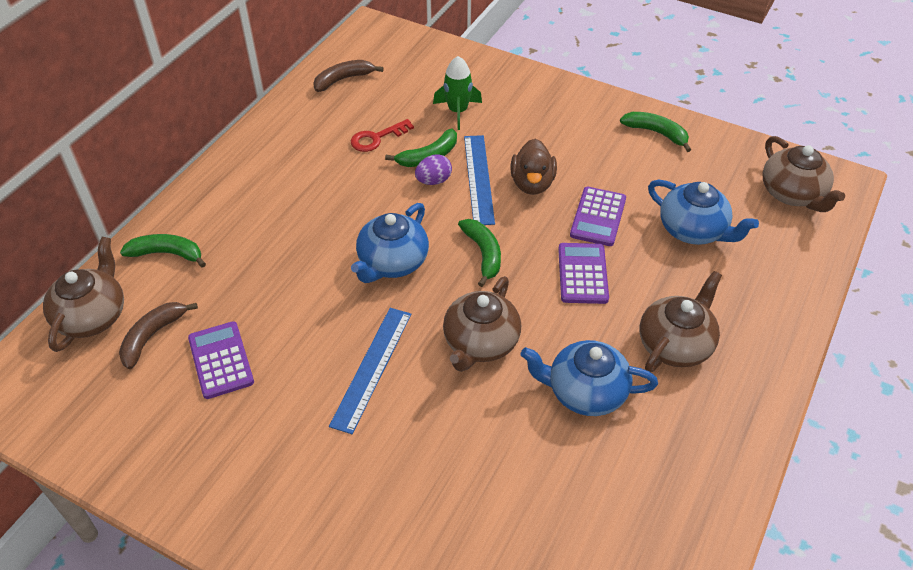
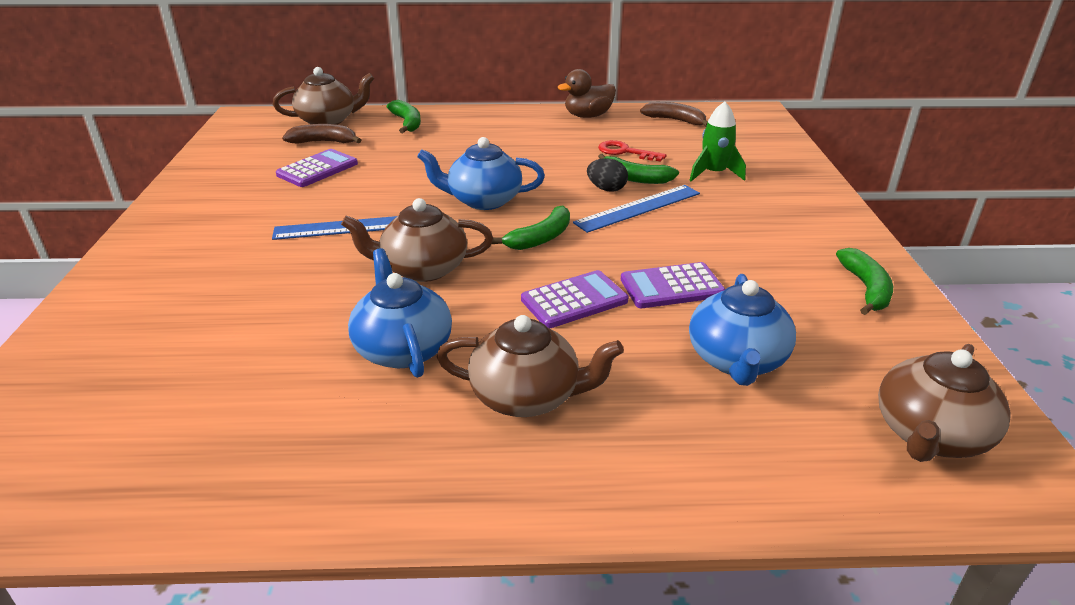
camera: 60 degrees right, 15 degrees down
purple egg [415,154,452,185] -> black egg [587,158,628,192]
brown duck [510,139,557,195] -> brown duck moved to [558,69,616,118]

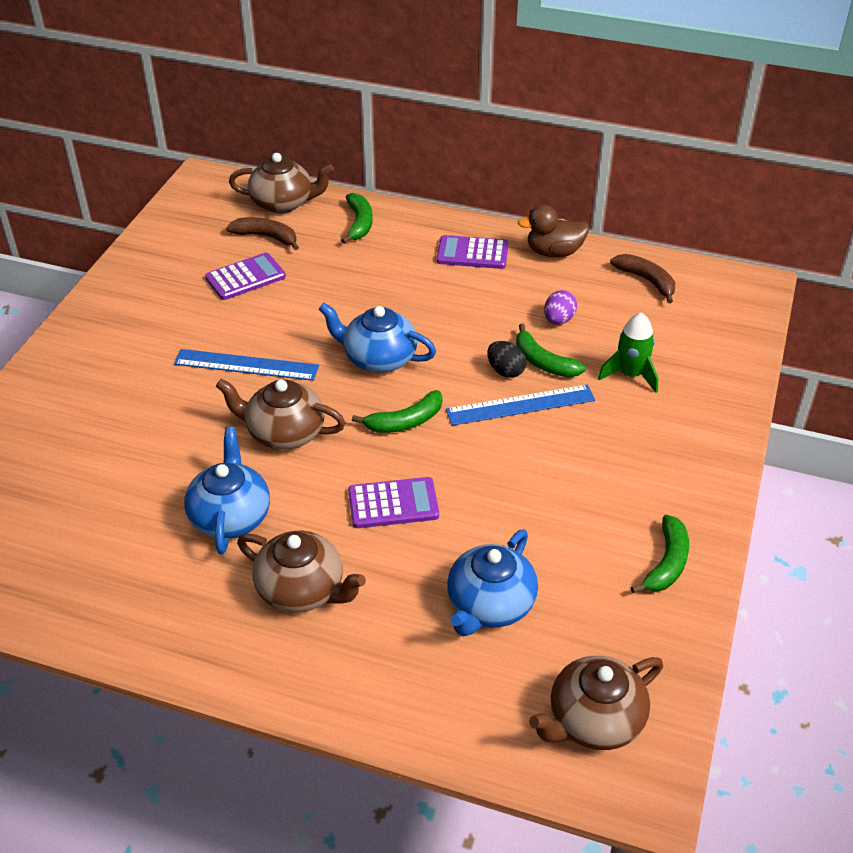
camera: 20 degrees right, 10 degrees up
red key [598,140,666,162] -> purple egg [544,290,577,325]
purple calculator [621,262,726,308] -> purple calculator moved to [436,235,509,269]

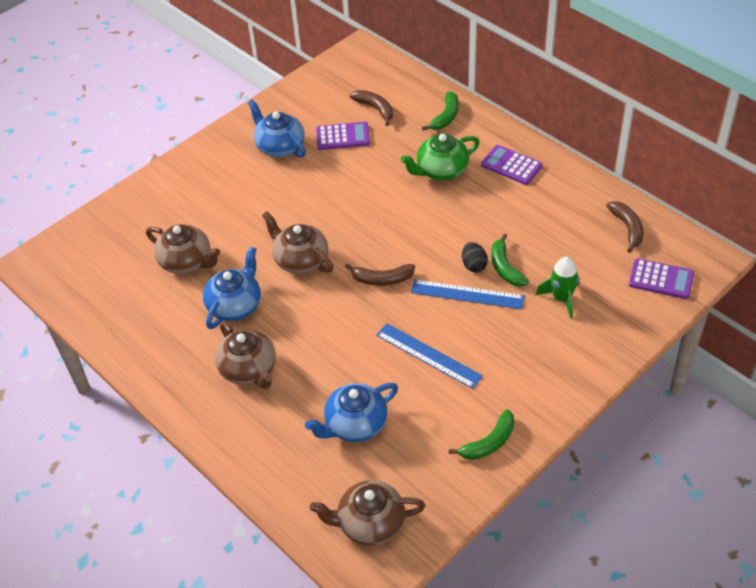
camera: 30 degrees right, 5 degrees up
blue ruler [174,349,319,381] -> blue ruler moved to [376,323,483,389]
brown teapot [229,153,334,213] -> brown teapot moved to [146,225,220,274]
blue teapot [319,303,436,373] -> blue teapot moved to [248,99,306,157]
purple calculator [348,477,439,528] -> purple calculator moved to [629,258,694,299]
green banana [352,390,443,433] -> brown banana [345,263,415,286]
brown duck [518,205,589,257] -> none
purple egg [544,290,577,325] -> none
none -> green teapot [401,134,480,180]

